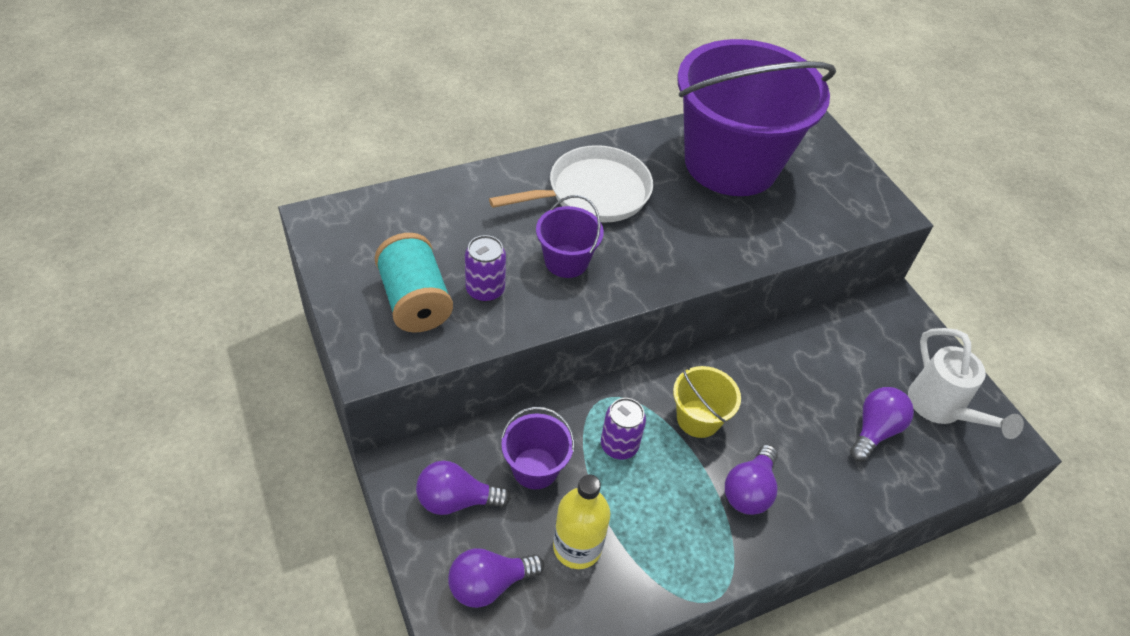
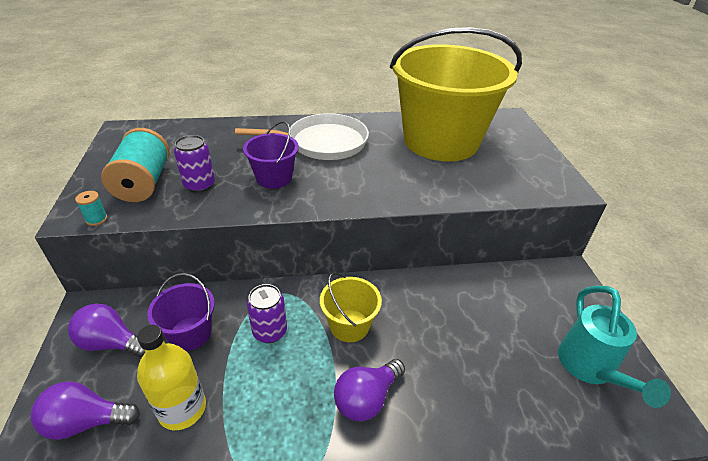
camera: 20 degrees right, 10 degrees down
purple bucket [677,39,836,196] -> yellow bucket [390,27,522,161]
purple light bulb [850,387,914,461] -> none
white watering can [908,328,1024,439] -> turquoise watering can [558,286,671,408]
none -> turquoise spool [75,191,108,226]

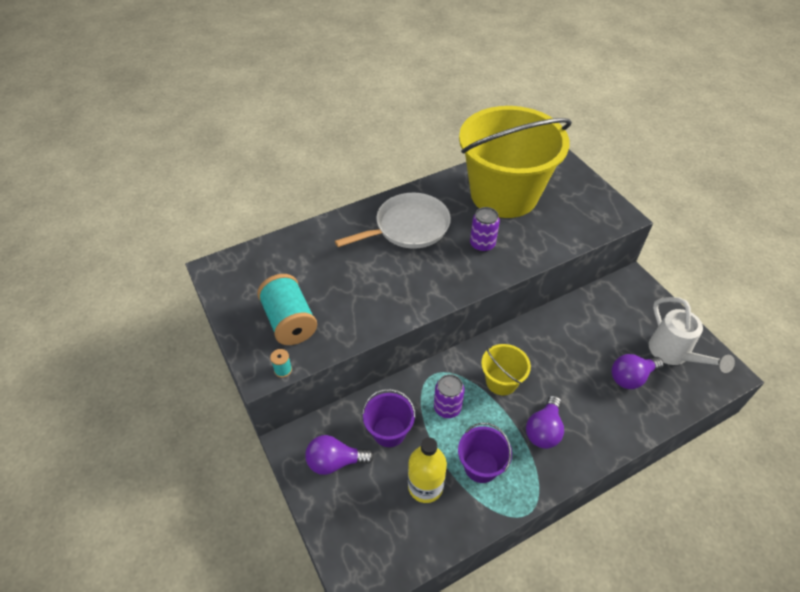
camera: 20 degrees left, 10 degrees up
purple light bulb [31,381,140,440] -> purple light bulb moved to [611,354,664,389]
purple can [174,135,215,193] -> purple can moved to [470,207,500,252]
purple bucket [243,121,299,189] -> purple bucket moved to [458,422,512,483]
turquoise watering can [558,286,671,408] -> white watering can [649,297,735,373]

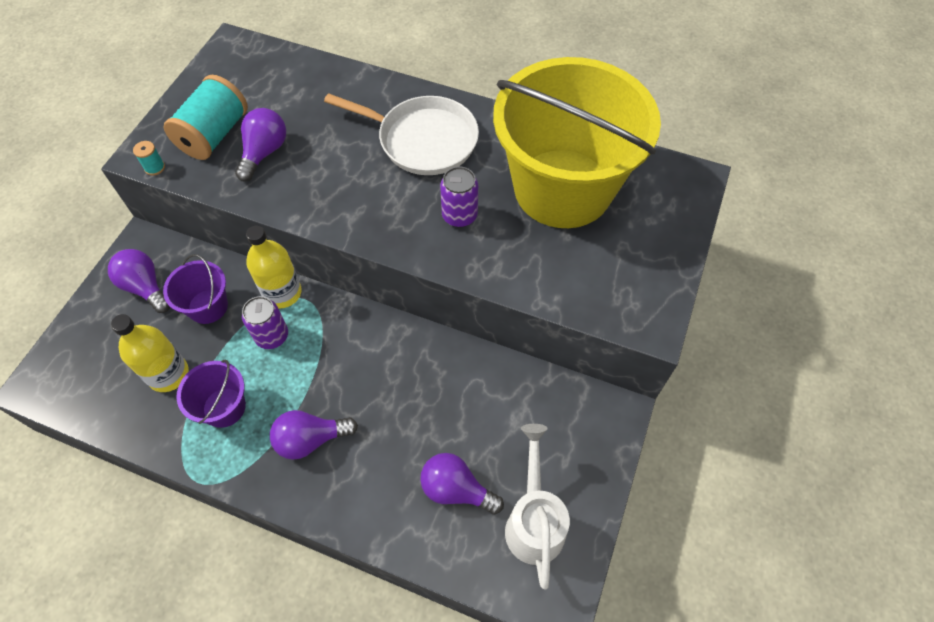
camera: 50 degrees right, 10 degrees up
yellow bucket [481,344,531,396] -> none
white watering can [649,297,735,373] -> white watering can turned 150 degrees clockwise [505,424,570,589]
none -> purple light bulb [235,108,286,182]
none -> yellow bottle [246,226,302,309]

